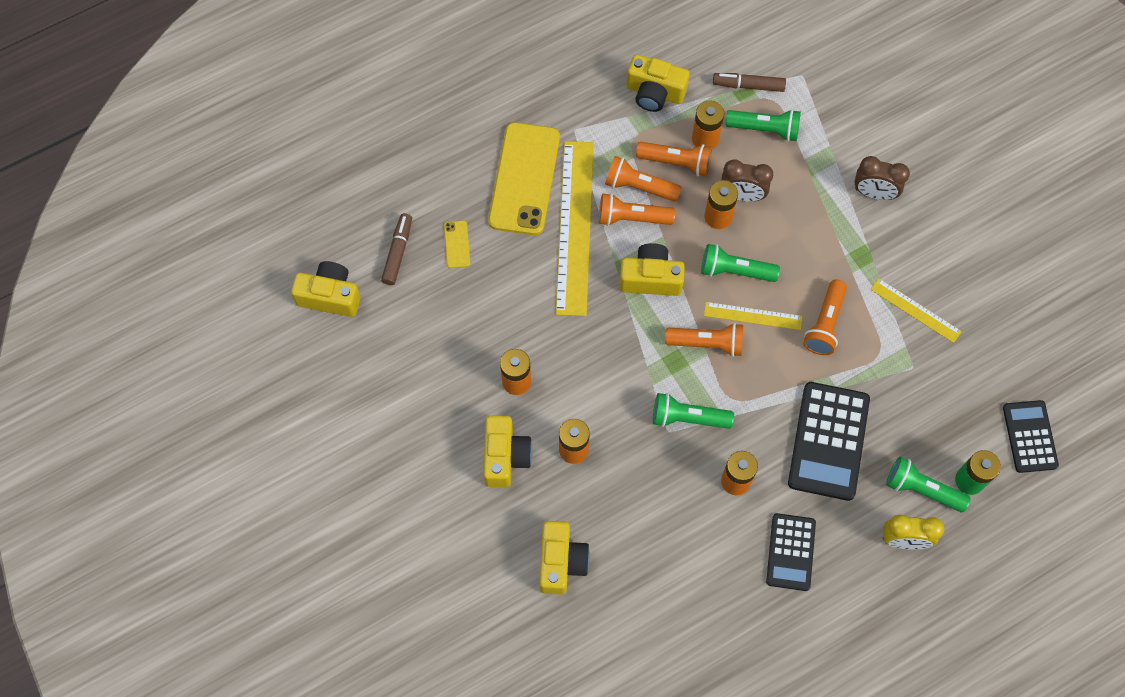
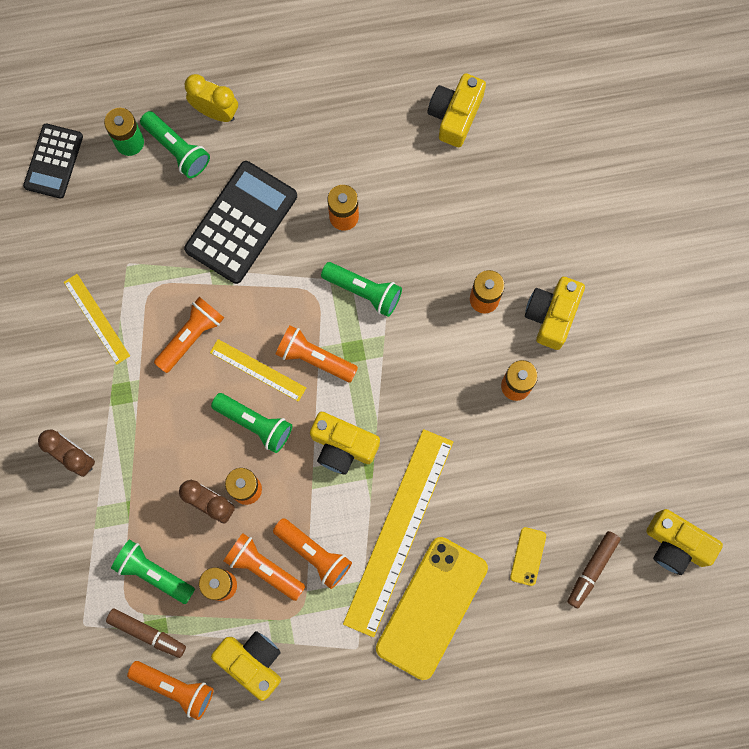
camera: 160 degrees left, 10 degrees up
yellow camera [539,521,590,595] -> yellow camera moved to [428,73,486,147]
orange flashlight [599,193,675,226] -> orange flashlight moved to [127,661,214,720]
black calculator [766,513,816,591] -> none

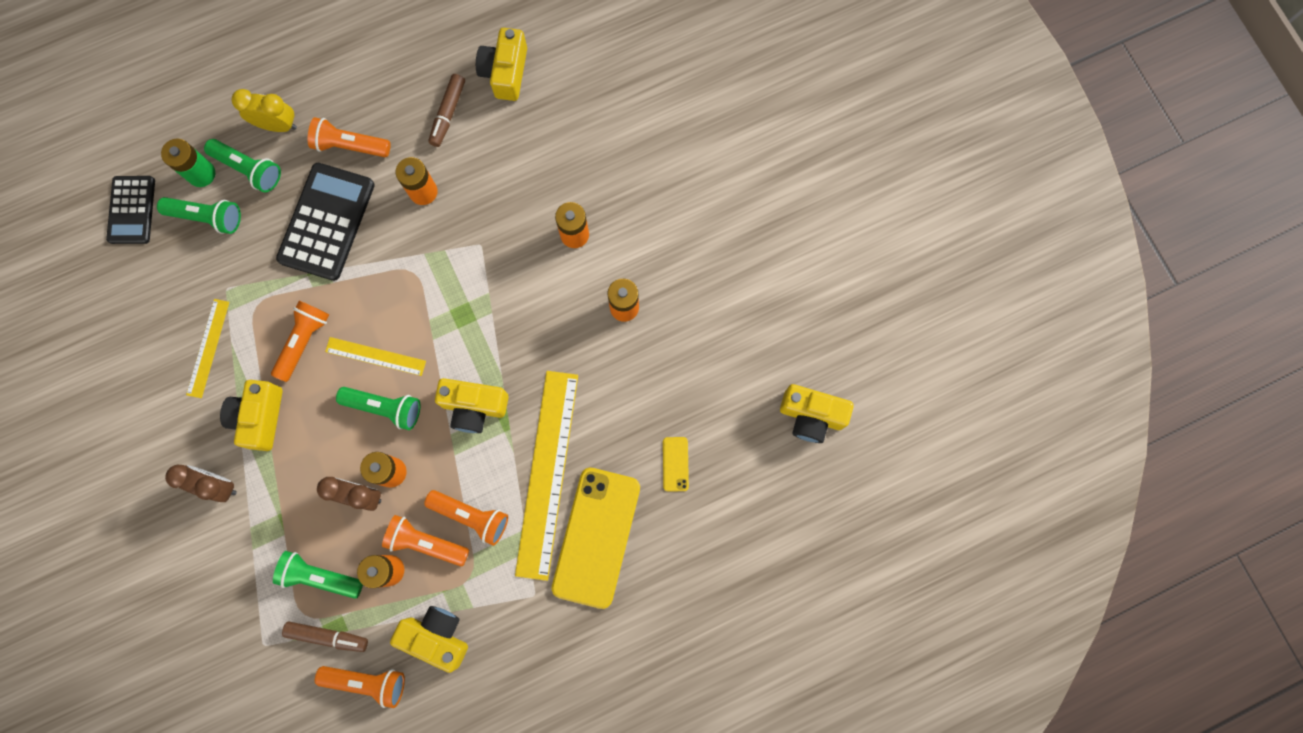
camera: 15 degrees left, 0 degrees up
yellow ruler [64,274,130,365] -> yellow ruler turned 60 degrees clockwise [186,299,229,398]
orange flashlight [276,325,358,382] -> orange flashlight moved to [308,117,391,157]
green flashlight [321,262,402,317] -> green flashlight moved to [157,197,241,234]
yellow camera [525,277,585,350] -> yellow camera moved to [220,380,283,451]
brown marker [567,531,621,608] -> brown marker moved to [428,74,465,147]

